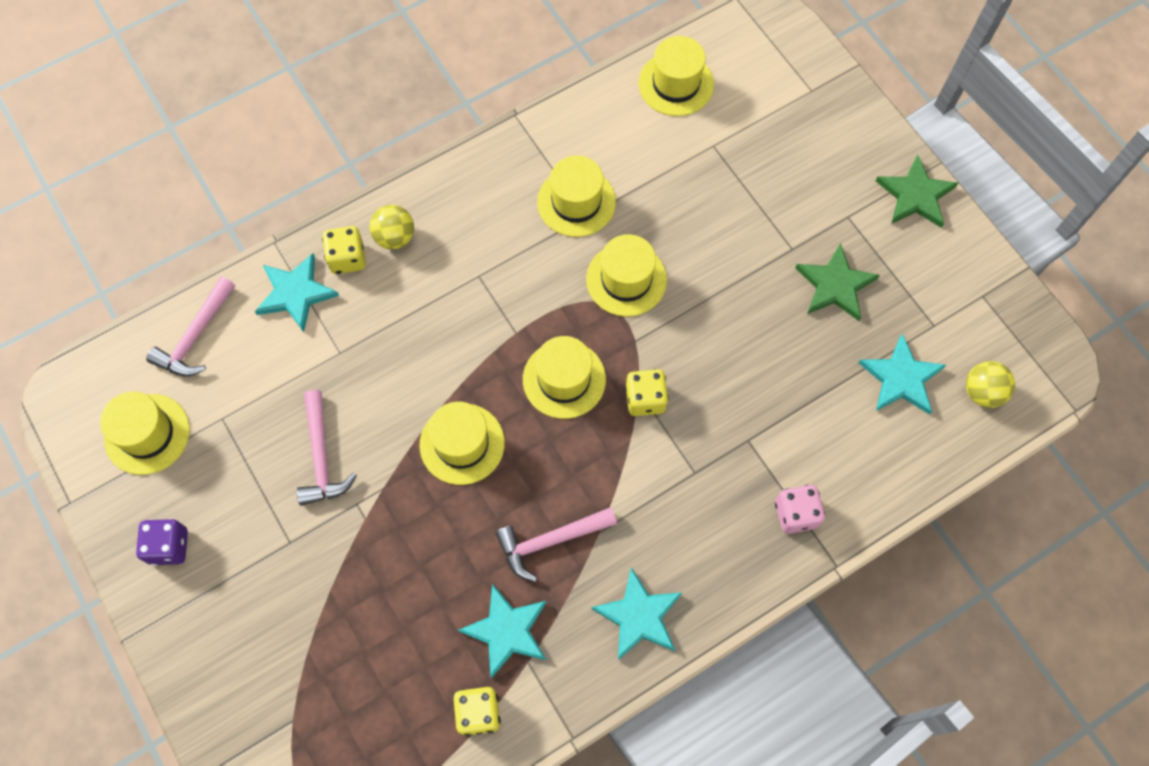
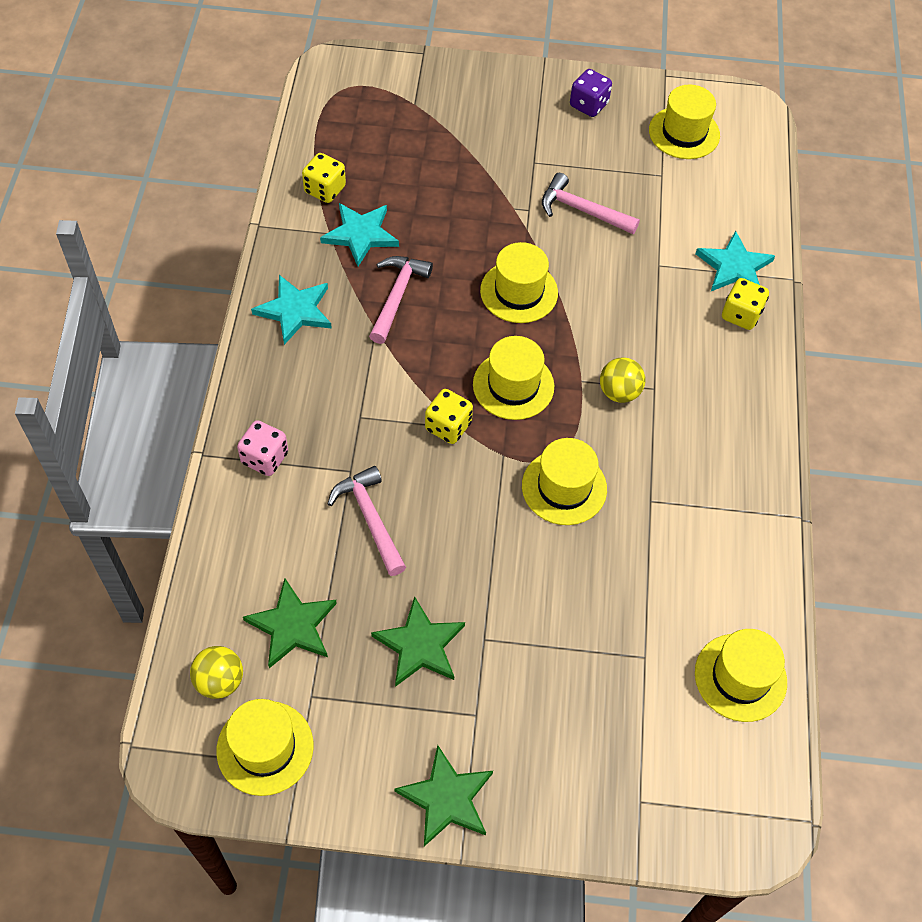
camera: 125 degrees right, 10 degrees down
pink hammer [146,277,235,377] -> pink hammer moved to [328,466,406,576]
yellow ball [369,205,414,250] -> yellow ball moved to [600,357,646,403]
yellow hat [537,156,616,237] -> yellow hat moved to [216,699,314,796]
turquoise star [859,334,946,414] -> green star [243,578,337,668]

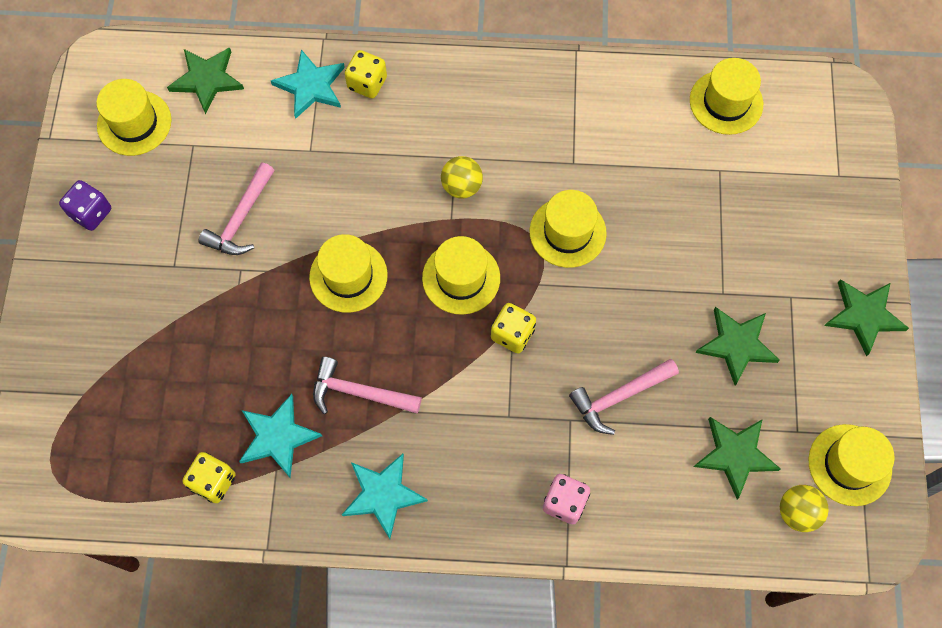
camera: 90 degrees left, 10 degrees up
none -> green star [167,47,244,114]

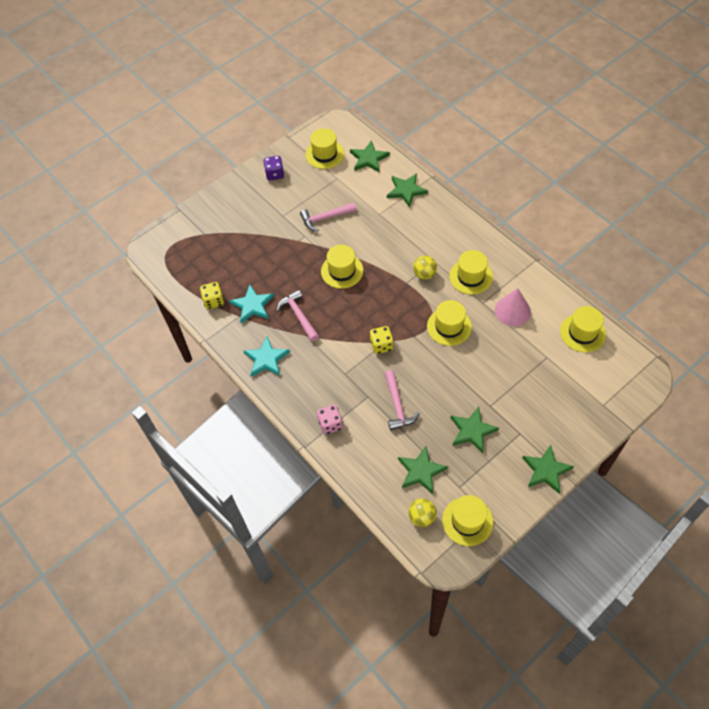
camera: 50 degrees right, 10 degrees down
turquoise star [271,50,345,119] -> green star [387,173,428,207]
yellow dice [345,50,387,99] -> none
yellow hat [422,236,500,315] -> yellow hat moved to [449,250,493,295]
pink hammer [569,359,679,435] -> pink hammer turned 120 degrees counterclockwise [385,370,420,430]
none -> pink cone [495,288,531,326]

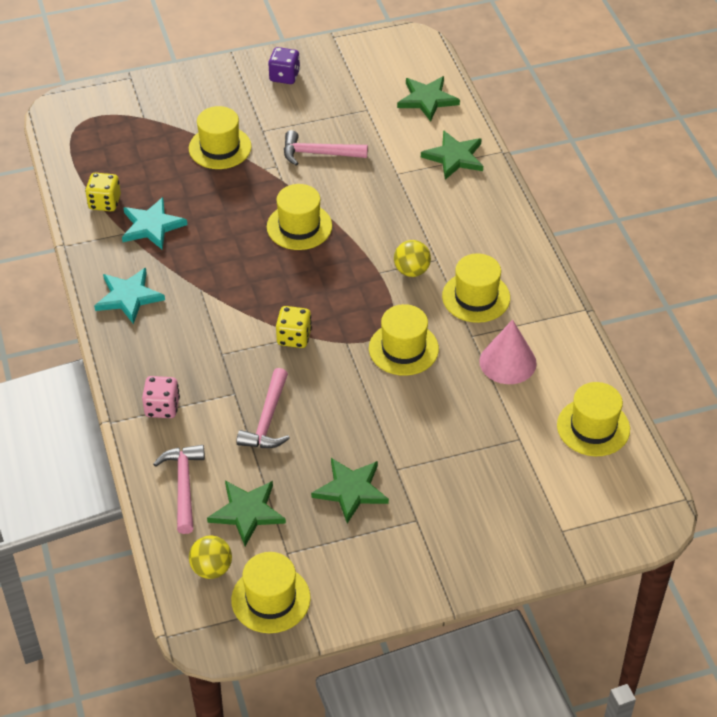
camera: 20 degrees right, 10 degrees down
pink hammer [277,290,319,341] -> pink hammer moved to [153,445,205,534]
yellow hat [305,128,344,169] -> yellow hat moved to [189,106,252,169]
green star [522,445,574,494] -> none

